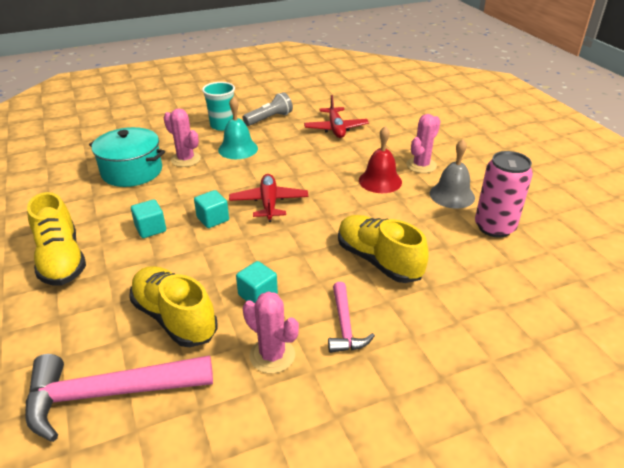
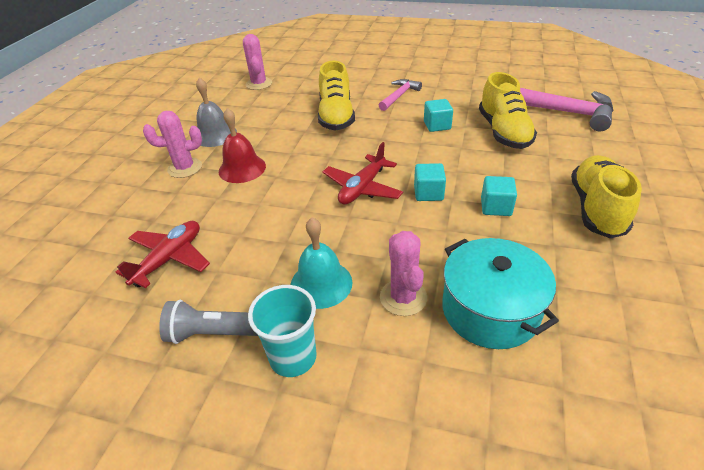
camera: 140 degrees left, 5 degrees up
pink cactus [243,291,299,374] -> pink cactus moved to [243,34,272,90]
pink can [475,151,533,238] -> none

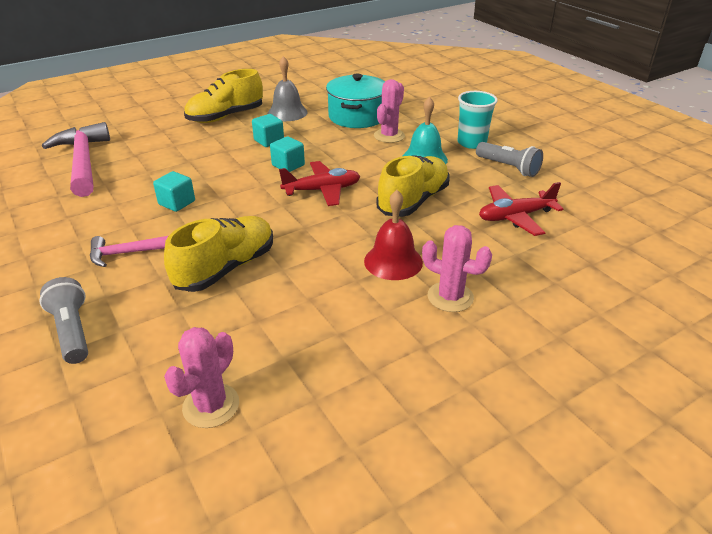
camera: 140 degrees left, 5 degrees down
grey bell [196,77,237,147] -> grey bell moved to [268,56,308,121]
yellow shoe [479,72,537,149] -> yellow shoe moved to [376,155,450,217]
none -> grey flashlight [39,277,88,364]

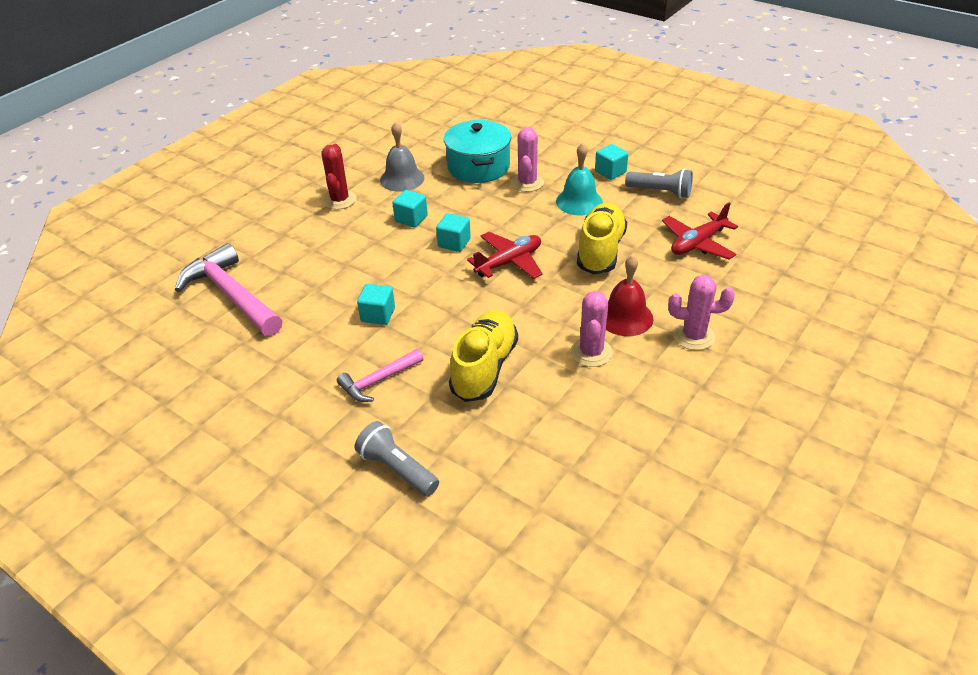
camera: 20 degrees left, 5 degrees up
pink cactus [164,327,239,428] -> pink cactus moved to [570,291,613,367]
yellow shoe [184,69,263,123] -> red cactus [321,144,357,210]
turquoise cup [458,91,498,149] -> turquoise cube [595,144,628,180]

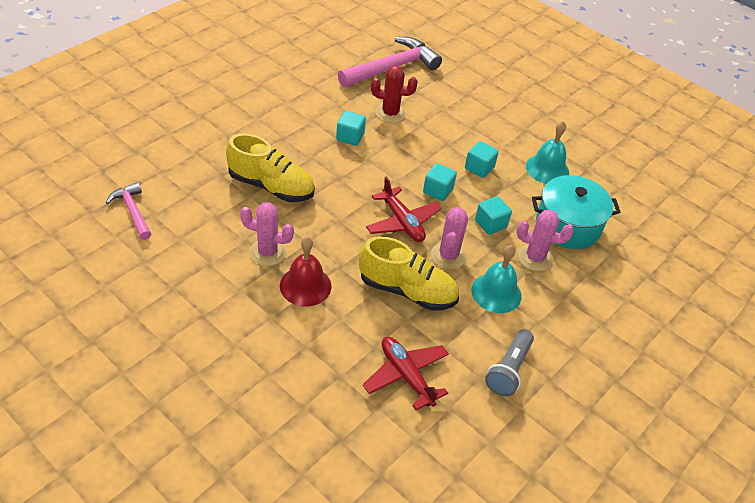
camera: 90 degrees right, 5 degrees up
red cactus [321,144,357,210] -> red cactus moved to [371,66,418,123]
pink hammer [337,349,424,402] -> pink hammer moved to [105,182,151,240]
grey flashlight [355,421,439,497] -> none
grey bell [380,122,425,192] -> turquoise bell [526,121,569,184]
turquoise cube [595,144,628,180] -> turquoise cube moved to [475,196,512,235]
pink cactus [668,275,735,350] -> pink cactus moved to [431,207,468,269]

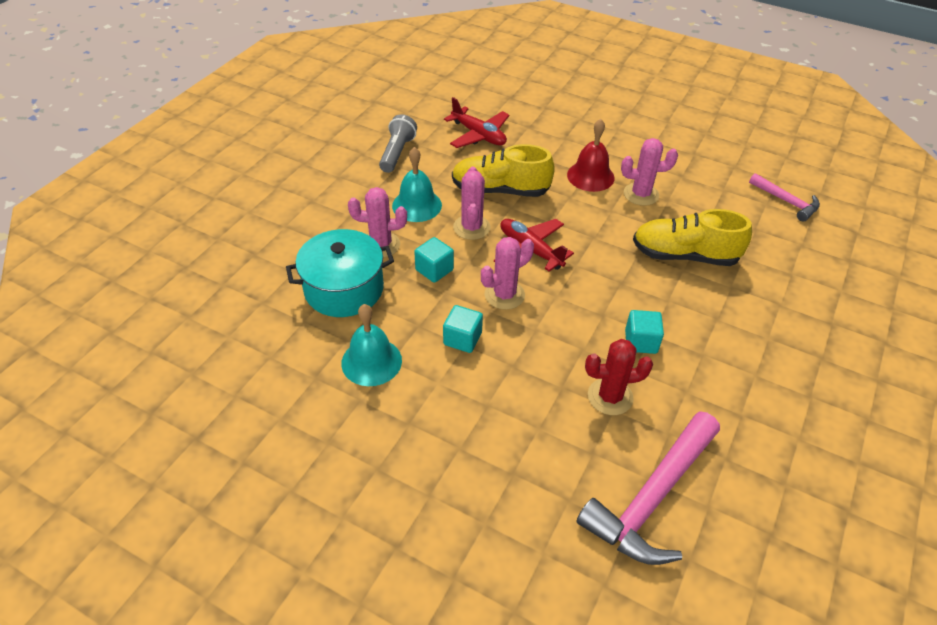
camera: 170 degrees right, 0 degrees up
turquoise cube [423,163,457,201] -> pink cactus [481,237,534,310]

